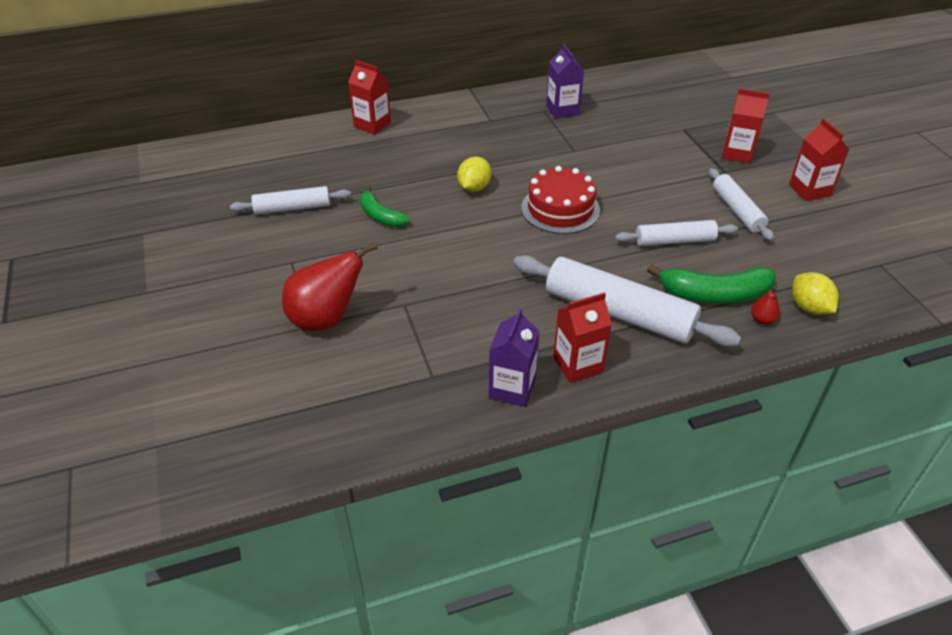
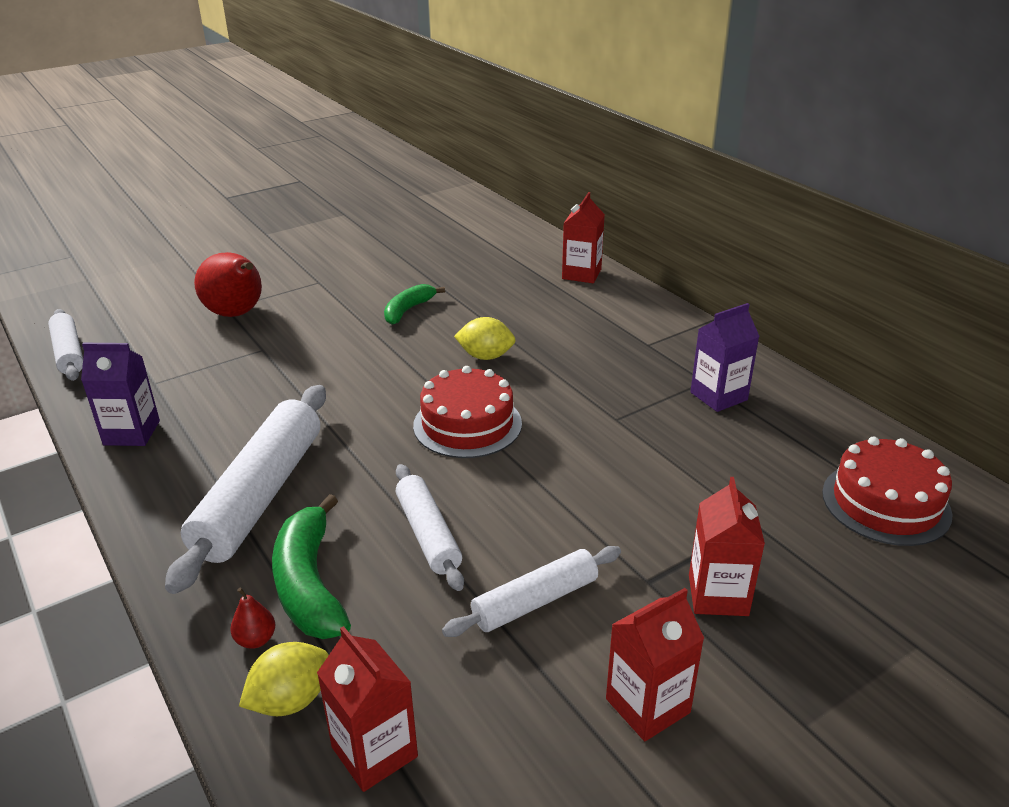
camera: 75 degrees right, 10 degrees down
white rolling pin [230,186,351,215] -> white rolling pin moved to [48,309,83,381]
red carton [553,292,612,383] -> red carton moved to [317,626,418,792]
none -> red cake [822,436,952,546]

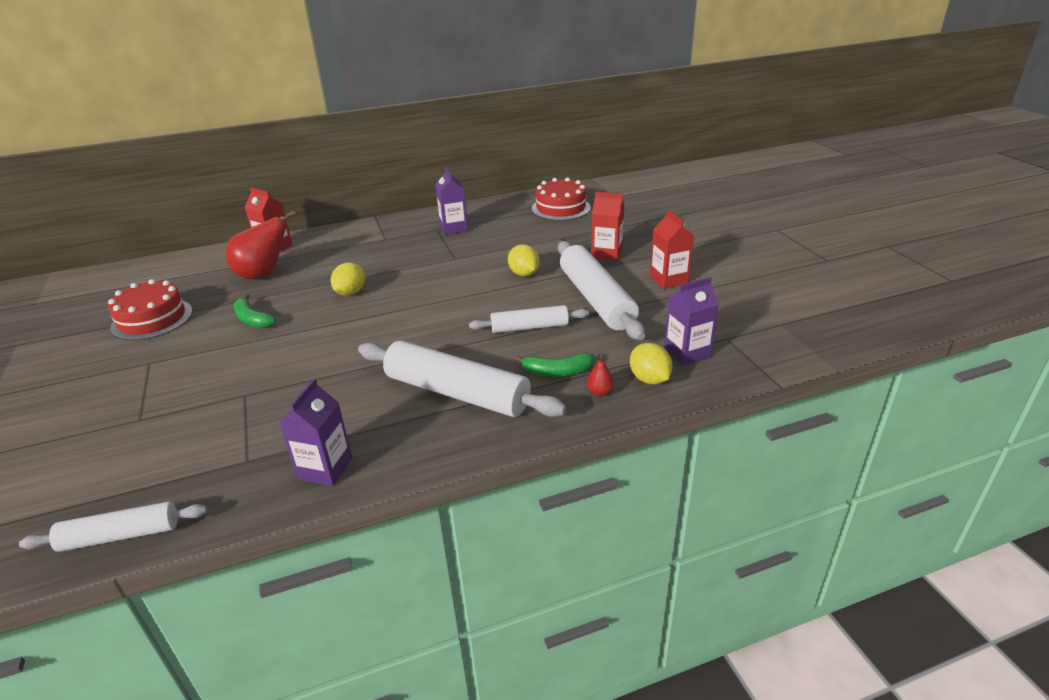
camera: 75 degrees left, 0 degrees up
red pear [194,252,262,317] -> red pear moved to [226,210,297,279]
green banana [272,494,351,639] -> green banana [514,353,595,376], size x0.64
red carton [317,626,418,792] -> purple carton [664,277,719,366]
red cake [413,366,522,458] -> red cake moved to [108,279,192,341]
white rolling pin [442,546,621,637] -> white rolling pin [558,241,645,340], size x1.73
none -> yellow lemon [508,244,540,276]

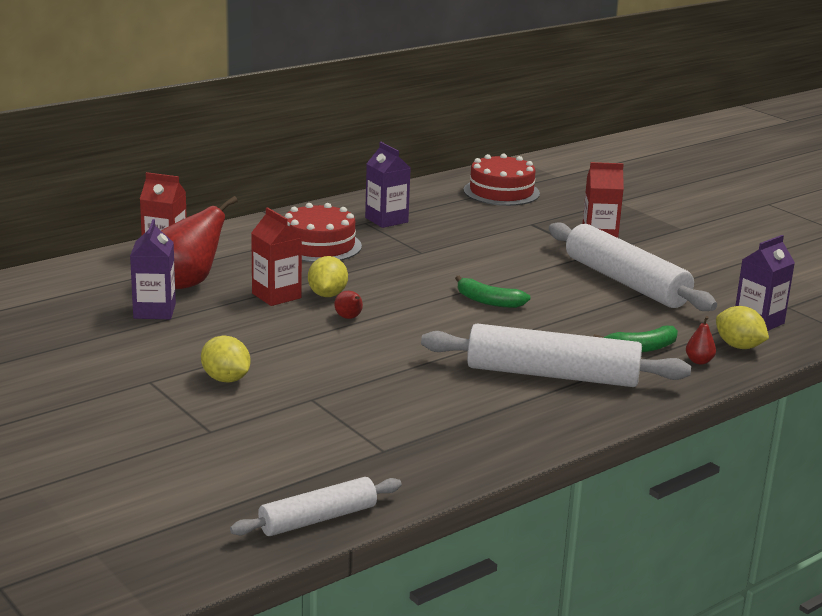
camera: 20 degrees left, 10 degrees down
red cake [108,279,192,341] -> red cake moved to [284,203,362,262]
green banana [234,294,276,328] -> green banana moved to [455,276,531,308]
purple carton [279,378,352,486] -> purple carton moved to [130,219,176,319]
white rolling pin [469,305,589,333] -> none
yellow lemon [508,244,540,276] -> yellow lemon moved to [201,336,251,382]
red carton [650,210,694,289] -> red carton moved to [251,207,302,306]
none -> red pear [334,291,363,319]

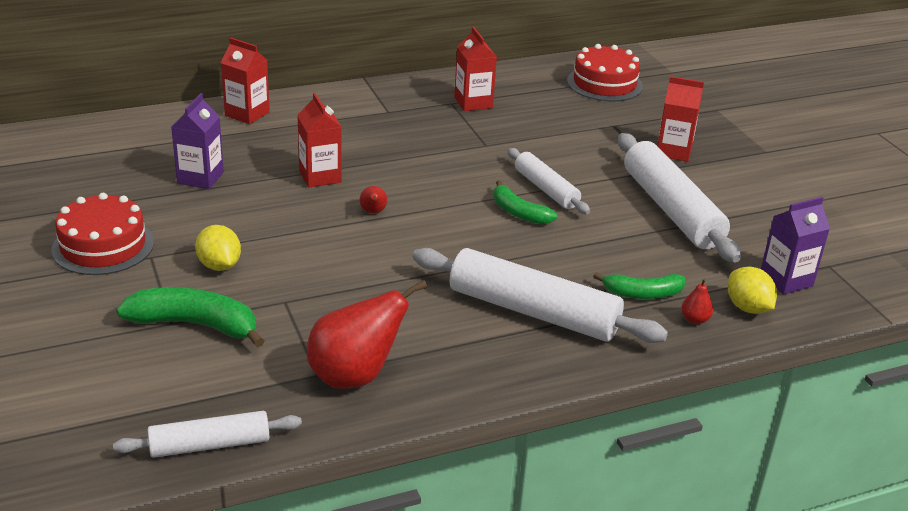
camera: 15 degrees right, 10 degrees up
red pear [161,196,238,289] -> red pear moved to [307,280,427,389]
red cake [284,203,362,262] -> red cake moved to [51,193,154,275]
yellow lemon [308,256,348,297] -> none
purple carton [365,142,411,228] -> red carton [454,27,497,111]
none -> green banana [116,287,264,348]
none -> white rolling pin [508,148,590,214]

